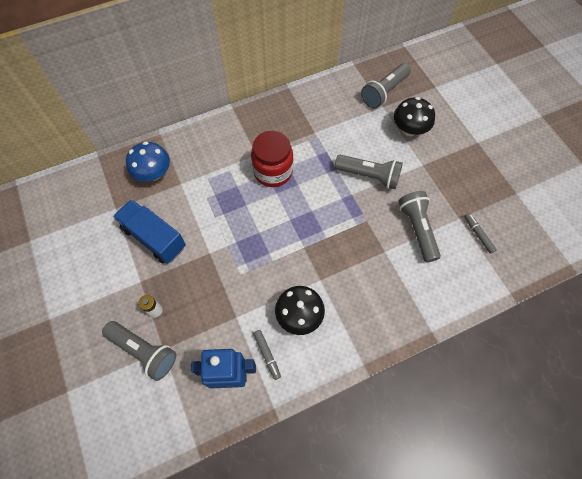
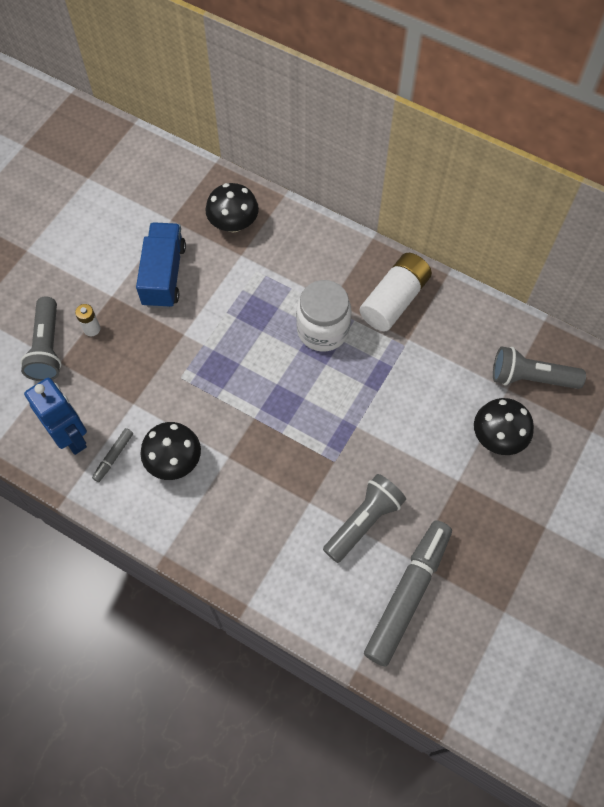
camera: 55 degrees right, 0 degrees up
blue mushroom [126,142,170,182] -> black mushroom [205,183,259,233]
red jar [251,131,293,187] -> white jar [296,280,351,352]
grey flashlight [335,155,403,189] -> none
grey marker [464,213,497,254] -> grey marker [364,520,452,666], size x2.38
none -> white battery [359,253,432,331]

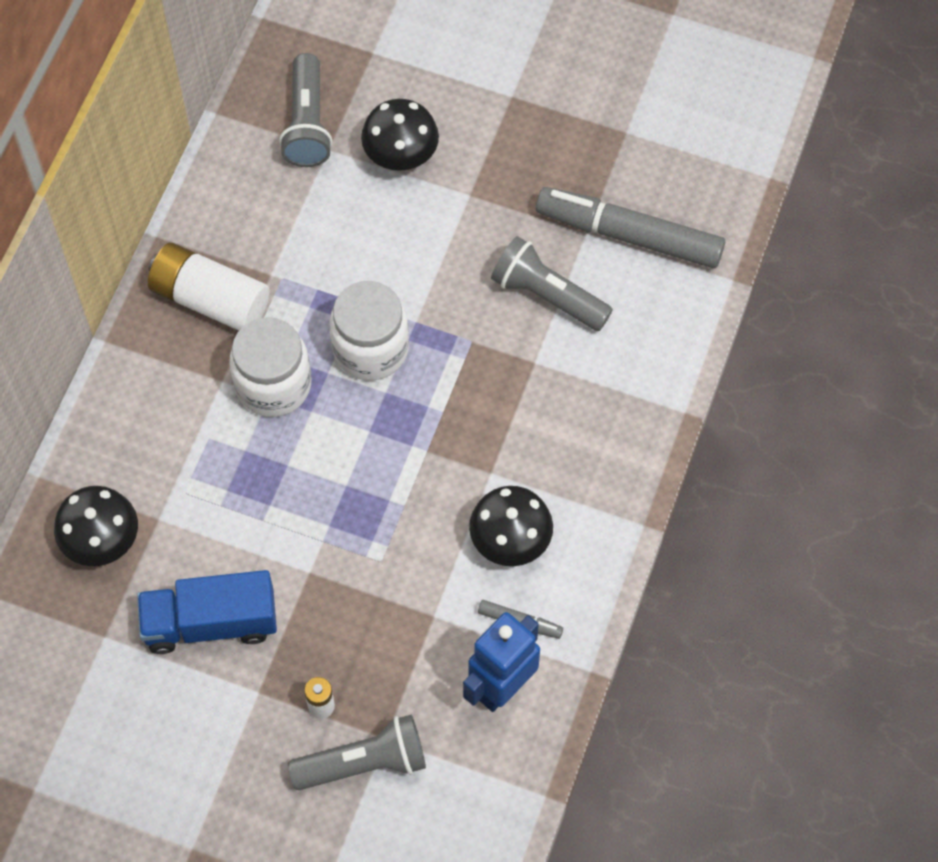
camera: 100 degrees left, 0 degrees up
none -> white jar [330,281,409,381]

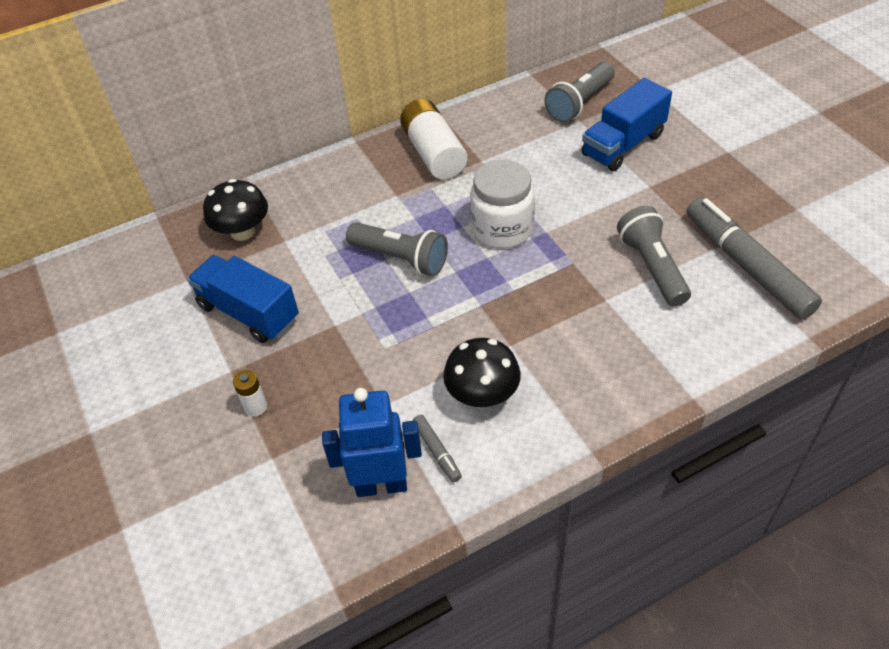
camera: 45 degrees right, 15 degrees down
white jar [229,317,311,417] -> none
grey flashlight [288,714,426,790] -> grey flashlight moved to [346,222,448,276]
black mushroom [361,99,439,171] -> blue truck [581,78,672,171]

